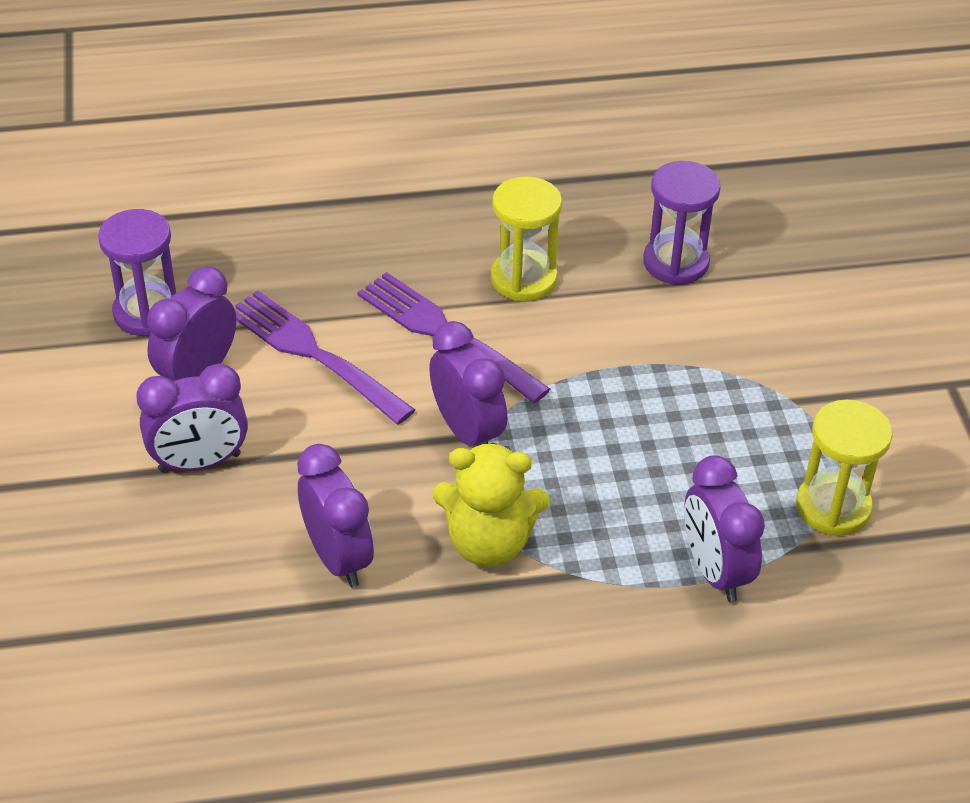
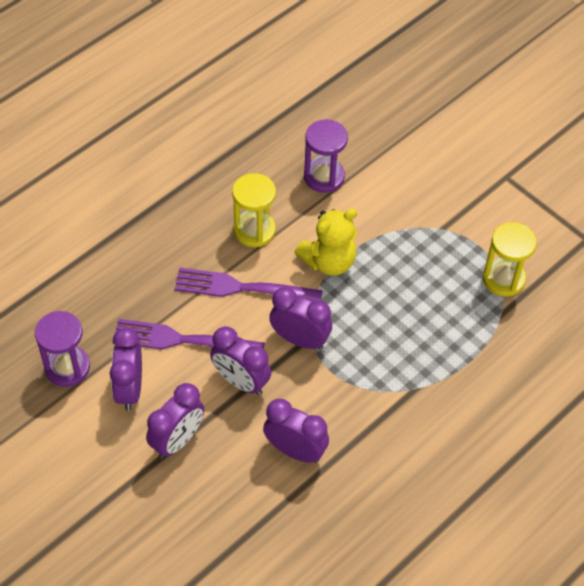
camera: 35 degrees left, 10 degrees up
yellow teddy bear [433,443,549,567] -> yellow teddy bear moved to [295,208,357,276]
purple clock [684,455,765,602] -> purple clock moved to [210,326,271,395]

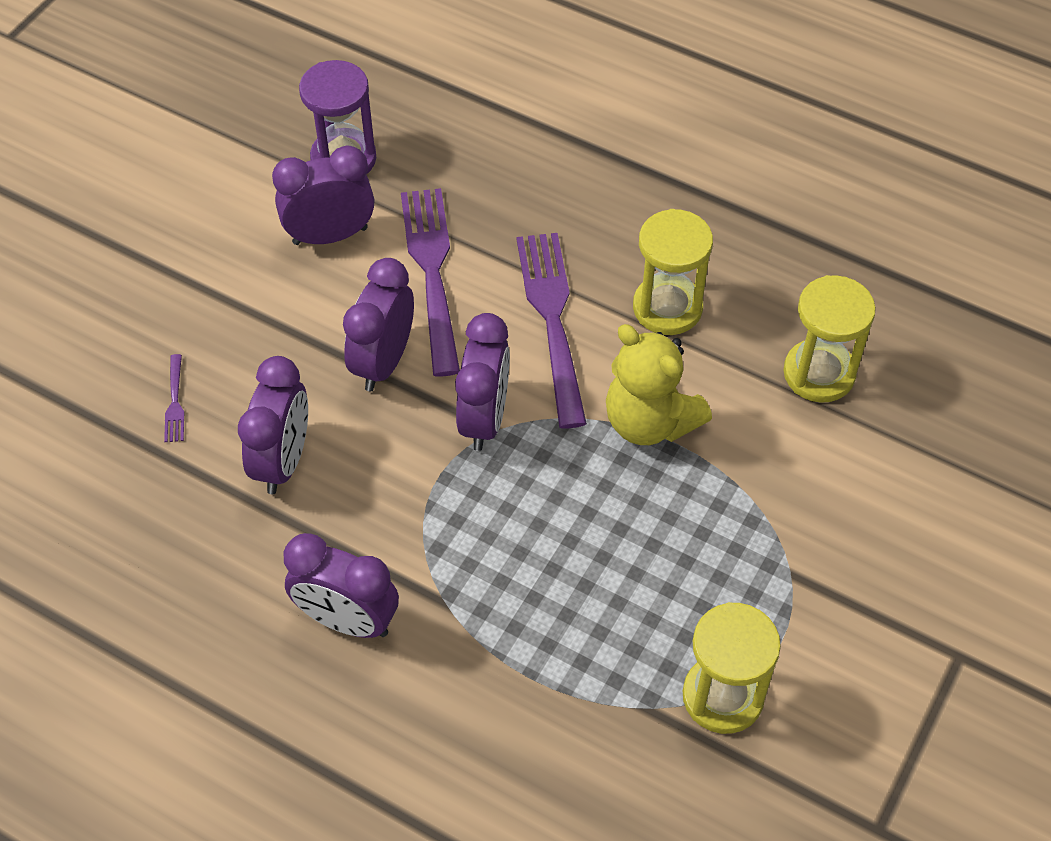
camera: 75 degrees right, 0 degrees up
purple clock [146,383,204,459] -> purple clock moved to [284,533,399,638]
purple hourglass [304,120,348,193] -> yellow hourglass [783,275,876,403]
none -> purple fork [164,354,184,442]

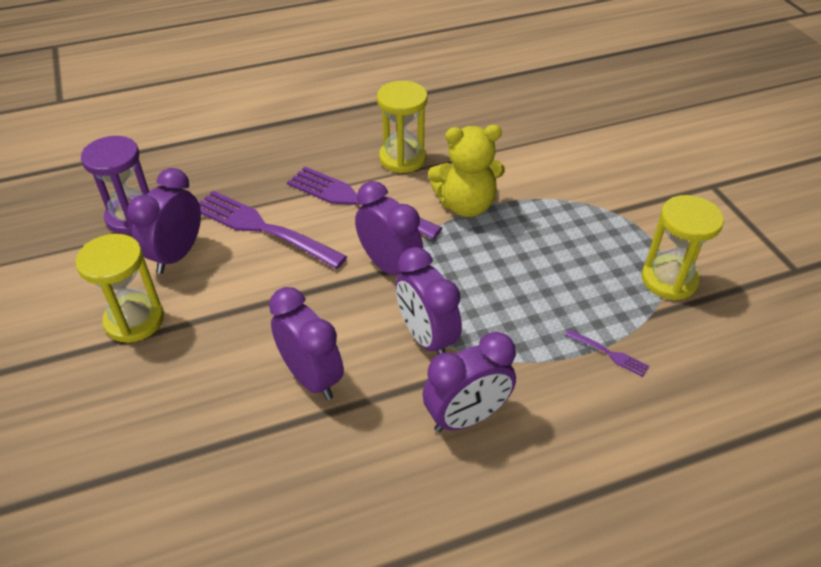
camera: 50 degrees left, 10 degrees down
purple fork [164,354,184,442] -> purple fork moved to [565,329,649,377]
purple clock [343,258,414,391] -> purple clock moved to [396,247,462,355]
yellow hourglass [783,275,876,403] -> yellow hourglass moved to [75,234,164,343]

